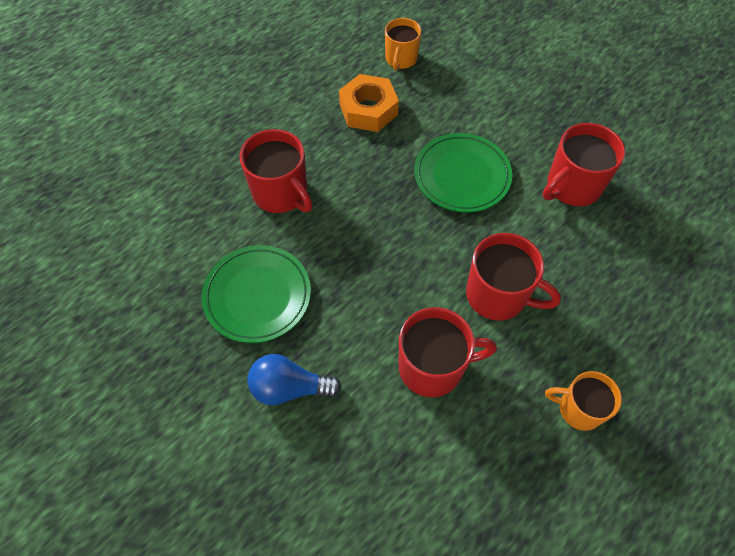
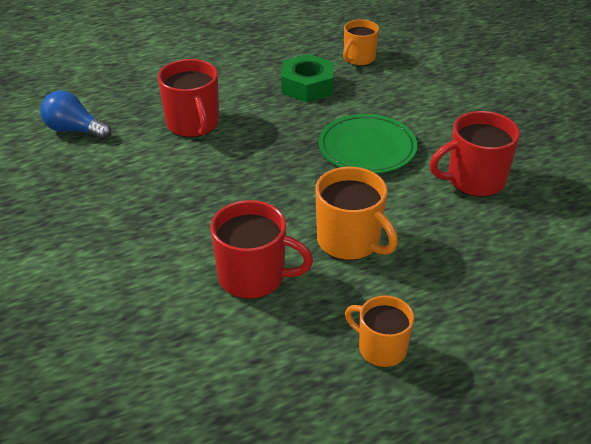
camera: 20 degrees right, 20 degrees down
green plate [202,245,311,343] -> none
blue light bulb [248,354,342,406] -> blue light bulb moved to [40,91,111,140]
orange nut [339,74,399,132] -> green nut [281,54,334,102]
red mug [466,233,561,321] -> orange mug [315,167,398,260]

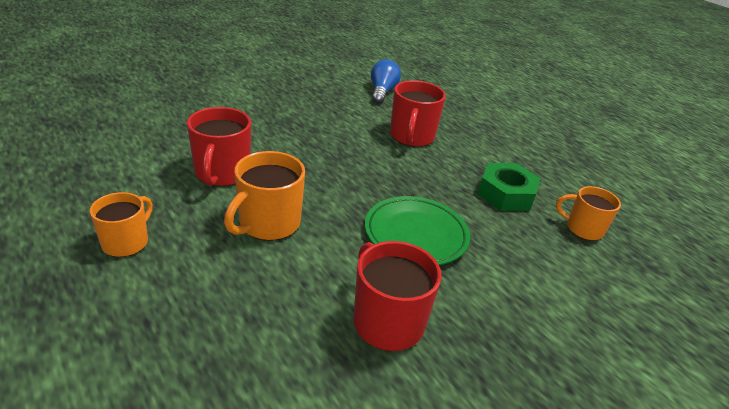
camera: 75 degrees right, 5 degrees down
red mug [158,59,219,137] -> red mug turned 45 degrees counterclockwise [390,80,446,147]

